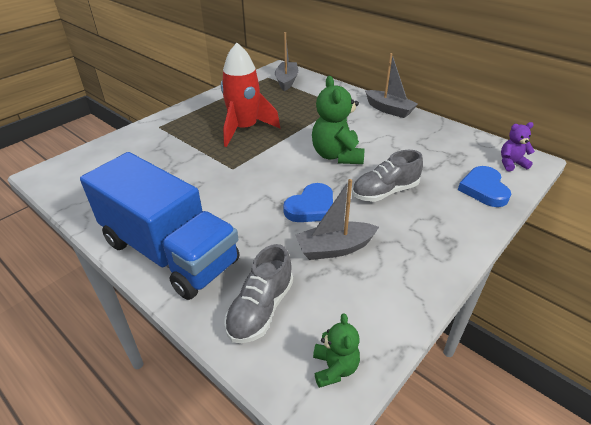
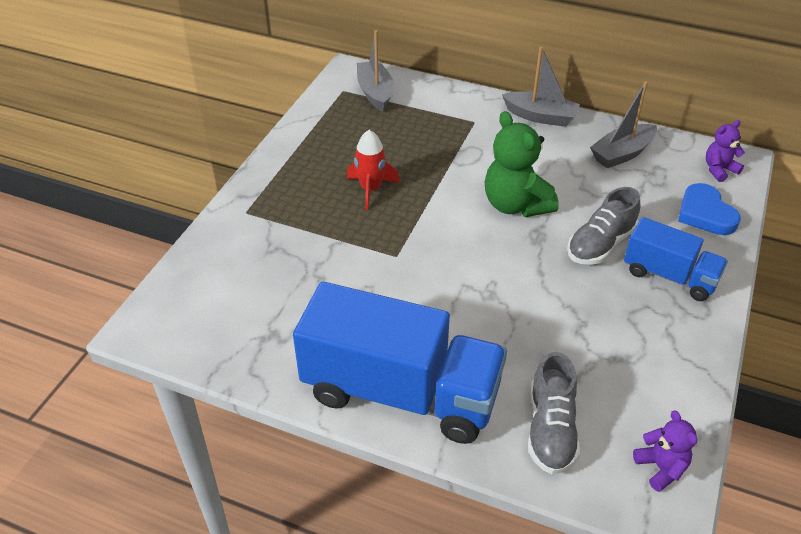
camera: 20 degrees left, 5 degrees up
red rocket [221,43,280,147] -> red rocket [347,130,400,210], size x0.60
blue heart [283,183,333,222] -> none
grey boat [296,179,379,260] -> grey boat moved to [590,81,657,169]
green teddy bear [313,313,360,388] -> purple teddy bear [633,410,697,492]
none -> blue truck [624,217,728,301]

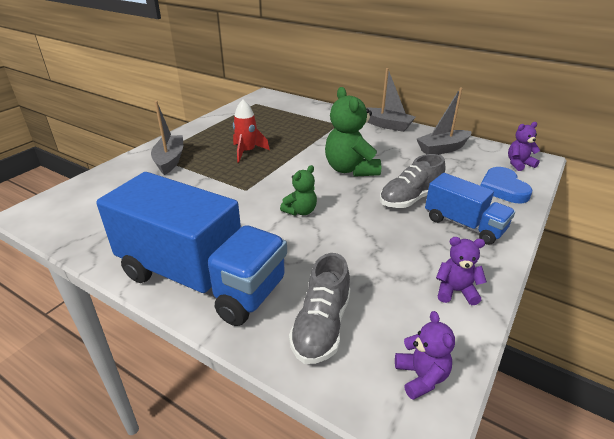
camera: 10 degrees right, 10 degrees down
grey boat [357,30,394,112] -> grey boat moved to [151,101,183,175]
none -> green teddy bear [280,165,317,216]
none -> purple teddy bear [436,237,487,305]

